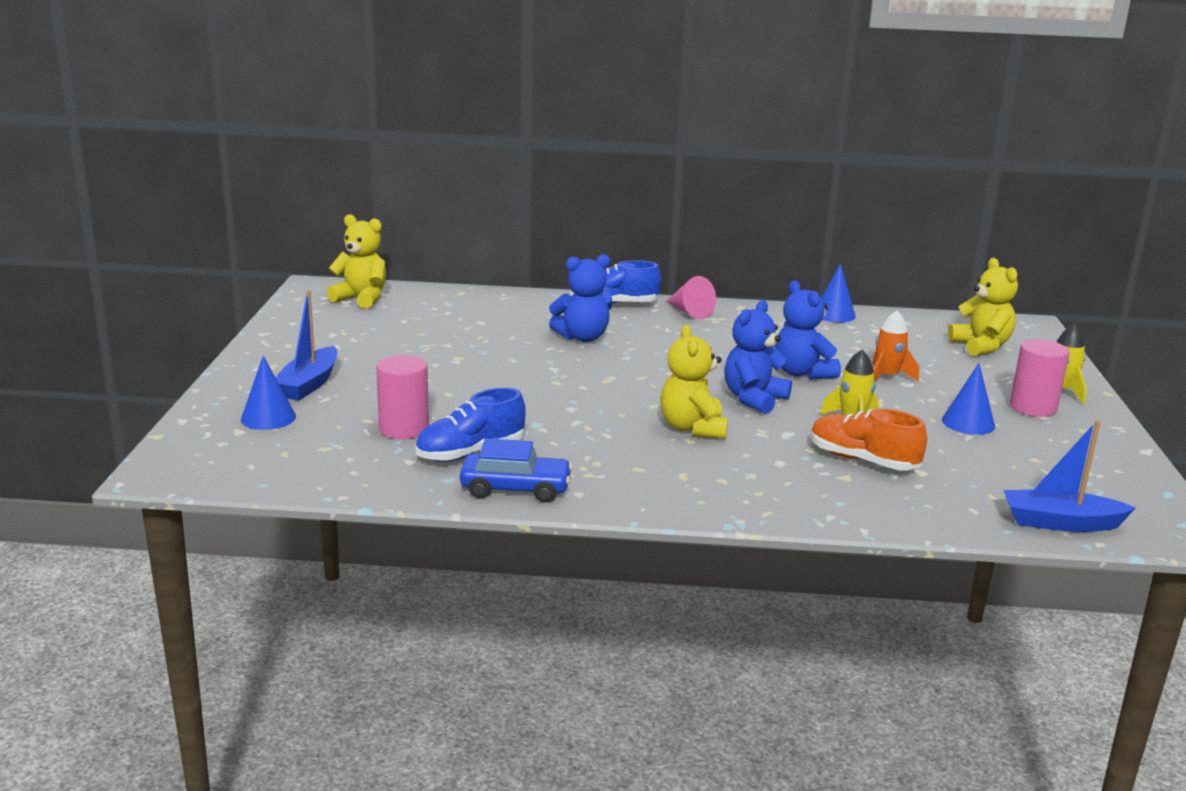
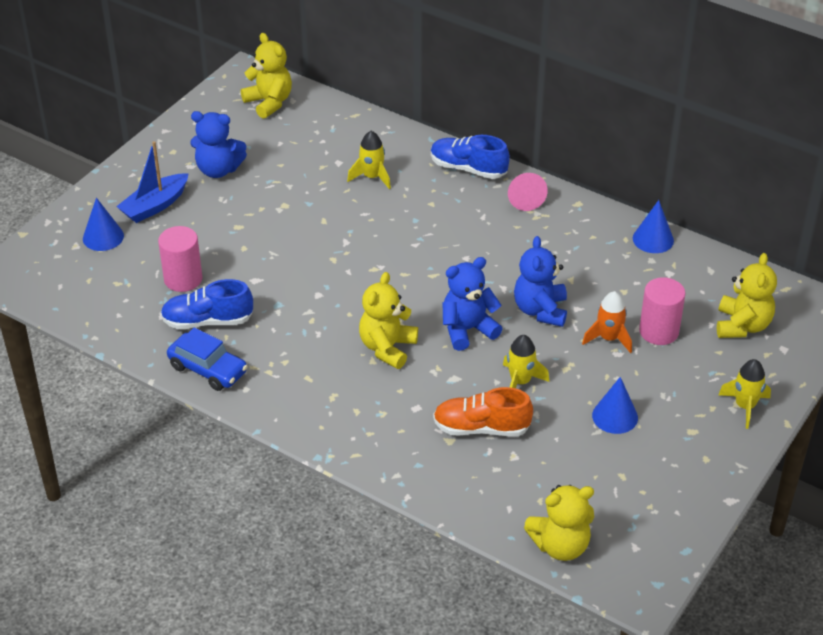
camera: 30 degrees right, 20 degrees up
blue teddy bear [549,254,612,342] -> blue teddy bear moved to [190,111,247,178]
orange shoe [811,409,927,471] -> orange shoe turned 60 degrees counterclockwise [433,387,533,436]
blue boat [1003,420,1135,532] -> yellow teddy bear [524,485,594,561]
pink cylinder [1010,339,1070,417] -> pink cylinder moved to [639,277,685,345]
none -> yellow rocket [347,131,391,189]

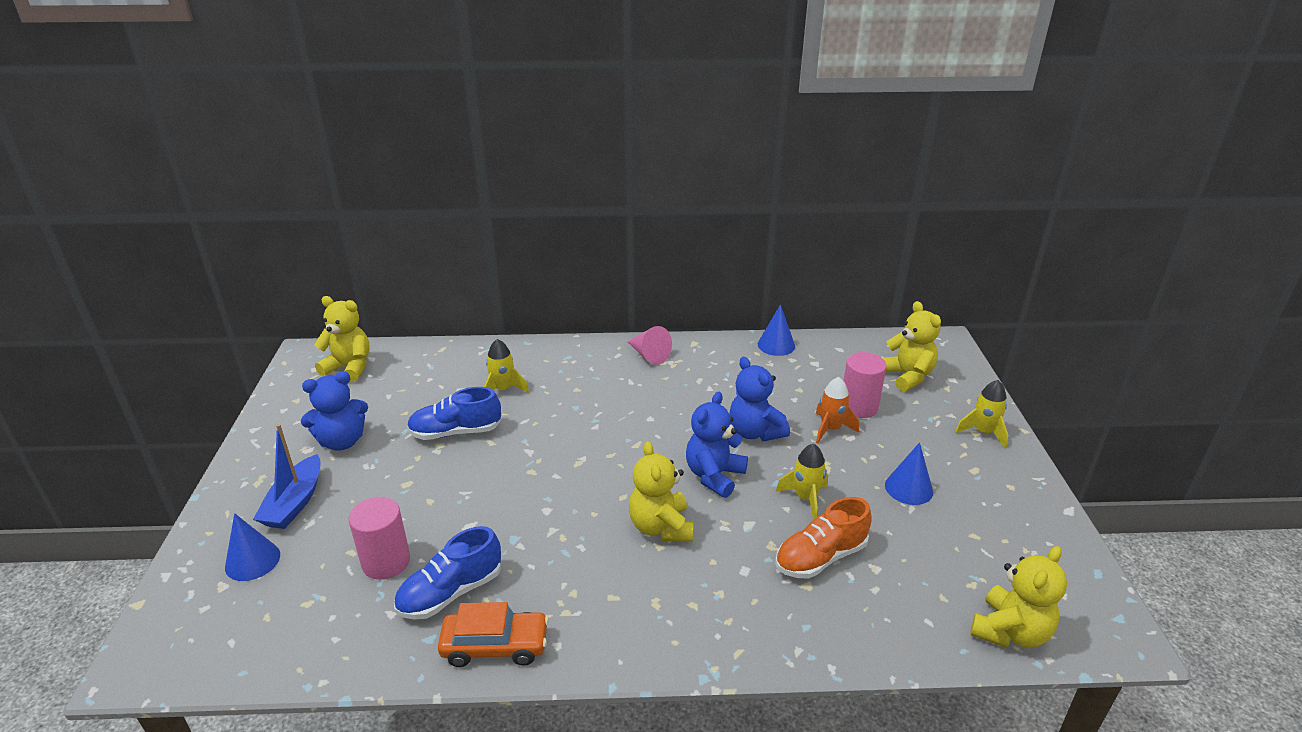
camera: 35 degrees left, 10 degrees down
blue car [167,327,248,391] -> orange car [438,602,549,667]
blue shoe [431,135,510,179] -> blue shoe moved to [407,387,501,440]

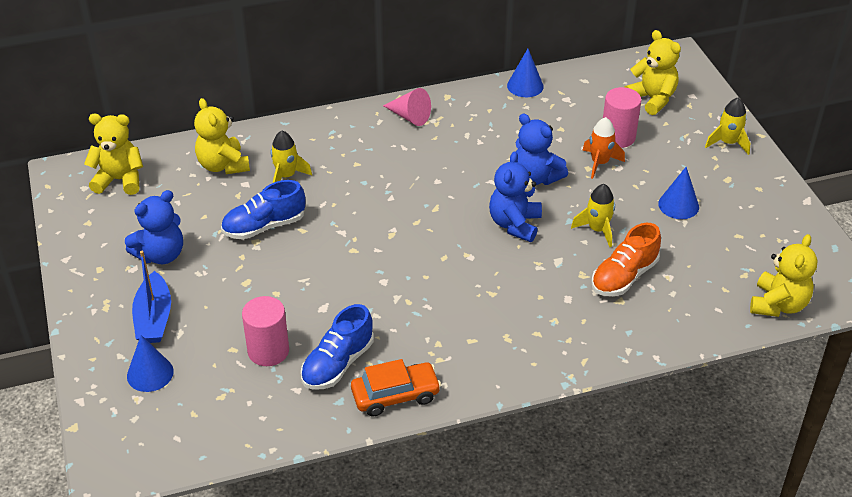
camera: 15 degrees left, 10 degrees up
yellow teddy bear [629,441,693,542] -> yellow teddy bear moved to [194,98,250,174]

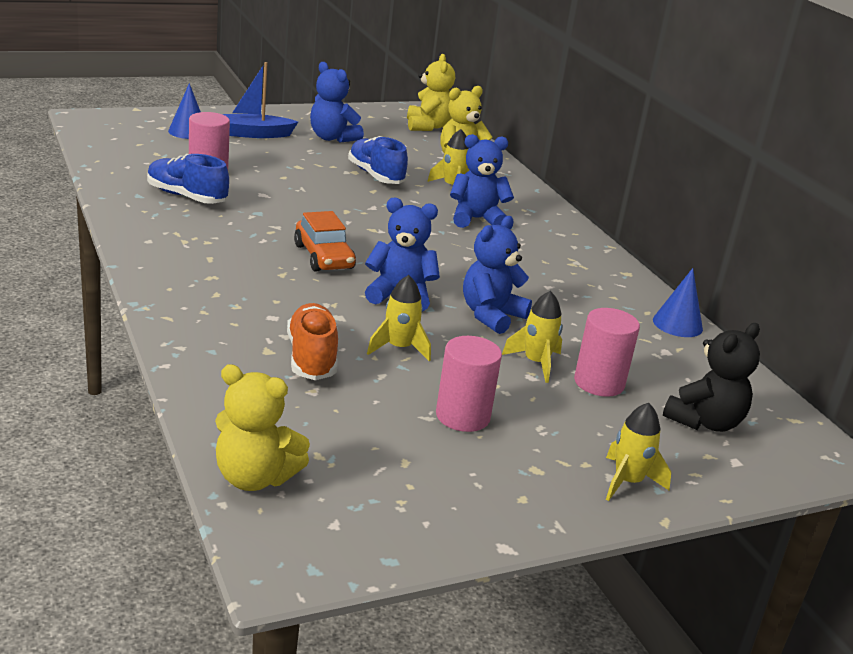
camera: 80 degrees right, 15 degrees down
orange car [351,359,441,417] -> orange car moved to [294,211,356,272]
pink cone [383,88,431,126] -> none
orange rocket [582,117,625,179] -> yellow rocket [502,291,563,383]
orange shoe [591,223,661,296] -> orange shoe turned 45 degrees clockwise [287,303,338,380]
yellow teddy bear [625,30,681,115] -> black teddy bear [663,323,760,432]
blue cone [658,167,699,219] -> pink cylinder [436,336,502,432]
none -> blue teddy bear [450,134,514,228]

